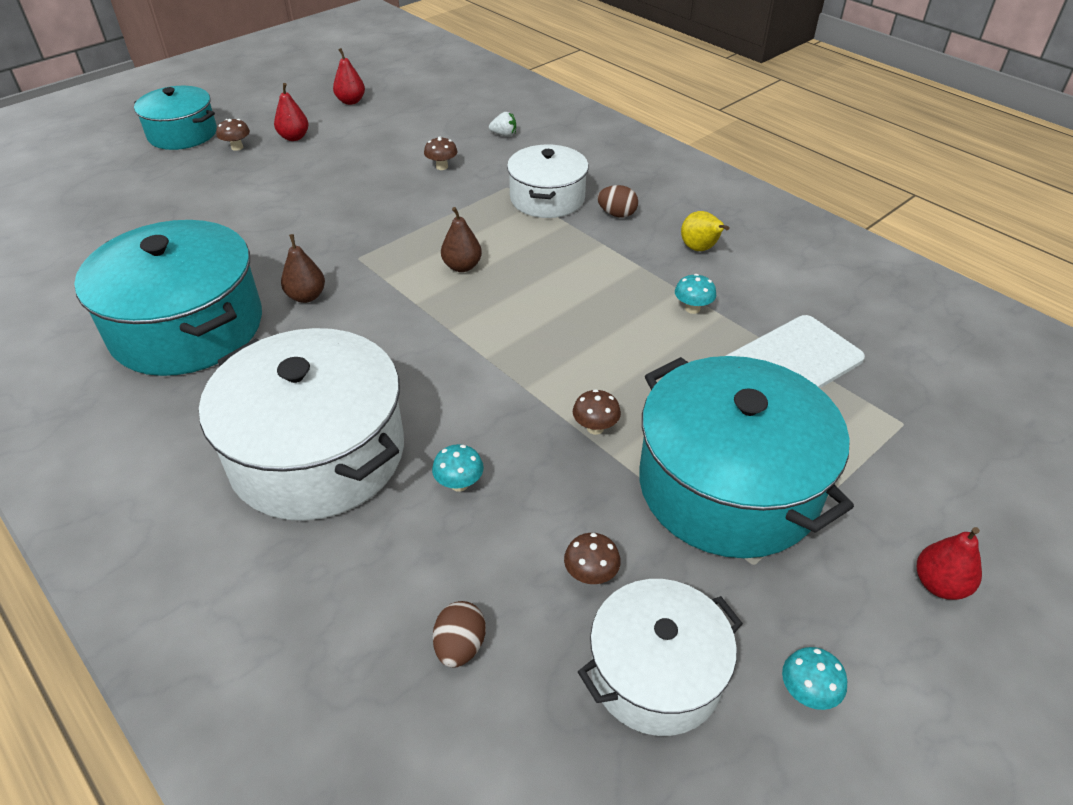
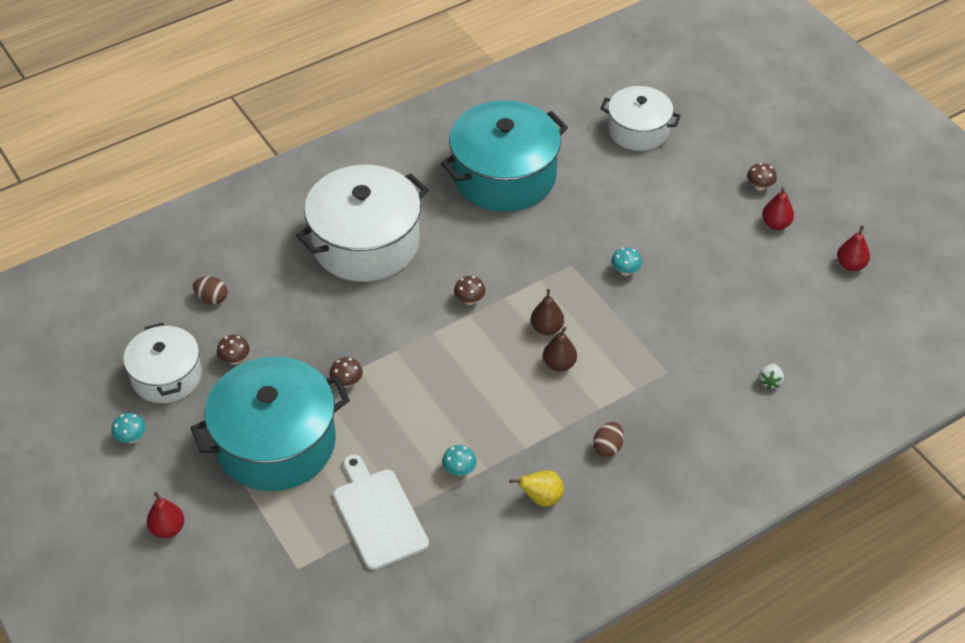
camera: 100 degrees right, 5 degrees up
turquoise pot [134,86,217,150] -> none
brown pear [281,234,325,303] -> brown pear moved to [543,327,577,372]
brown mushroom [424,137,457,170] -> brown mushroom moved to [454,276,485,305]
turquoise mushroom [432,444,484,492] -> turquoise mushroom moved to [611,247,642,276]
white pot [507,144,589,218] -> white pot moved to [600,86,681,151]

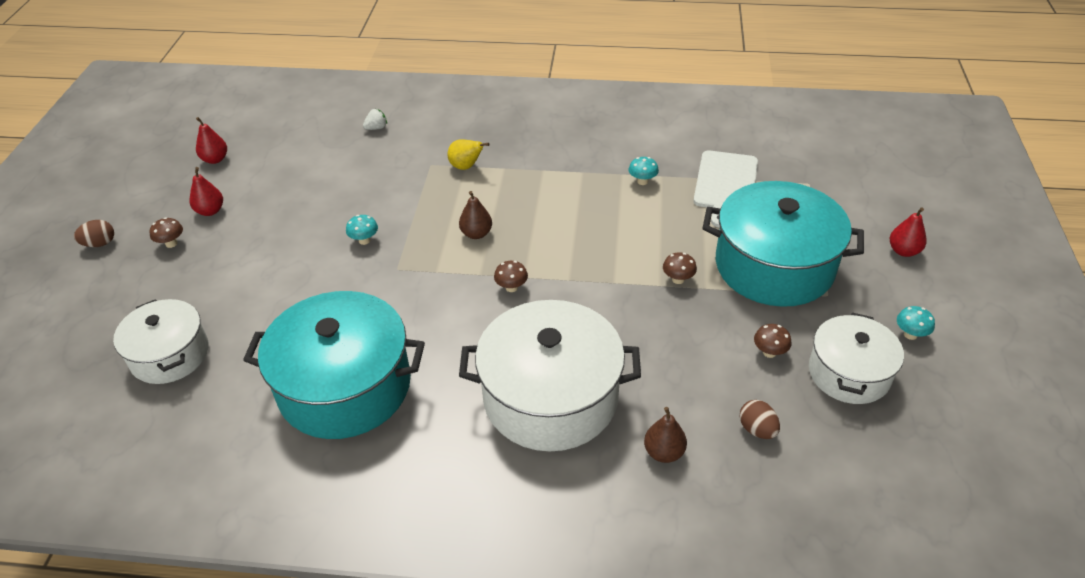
camera: 140 degrees left, 5 degrees down
yellow pear [509,470,564,507] -> yellow pear moved to [447,139,489,170]
brown pear [543,327,577,372] -> brown pear moved to [644,407,687,463]
brown egg [593,422,624,457] -> brown egg moved to [74,220,114,247]

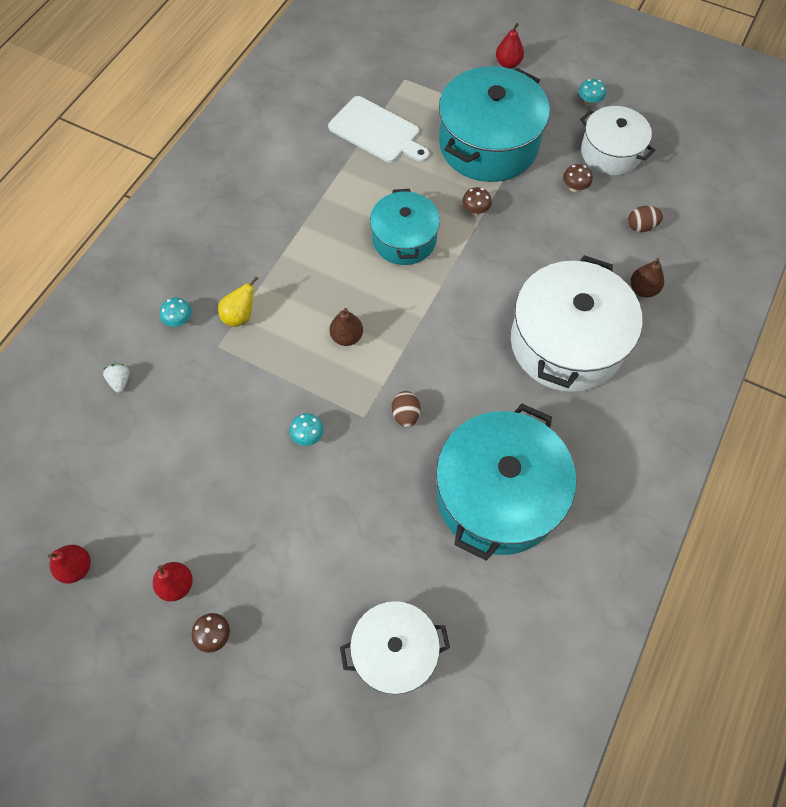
camera: 70 degrees left, 20 degrees up
brown egg [74,220,114,247] -> brown egg moved to [392,391,420,428]
brown mushroom [494,261,528,292] -> none
turquoise mushroom [629,157,659,185] -> turquoise mushroom moved to [160,298,192,327]
none -> turquoise pot [370,189,440,265]

